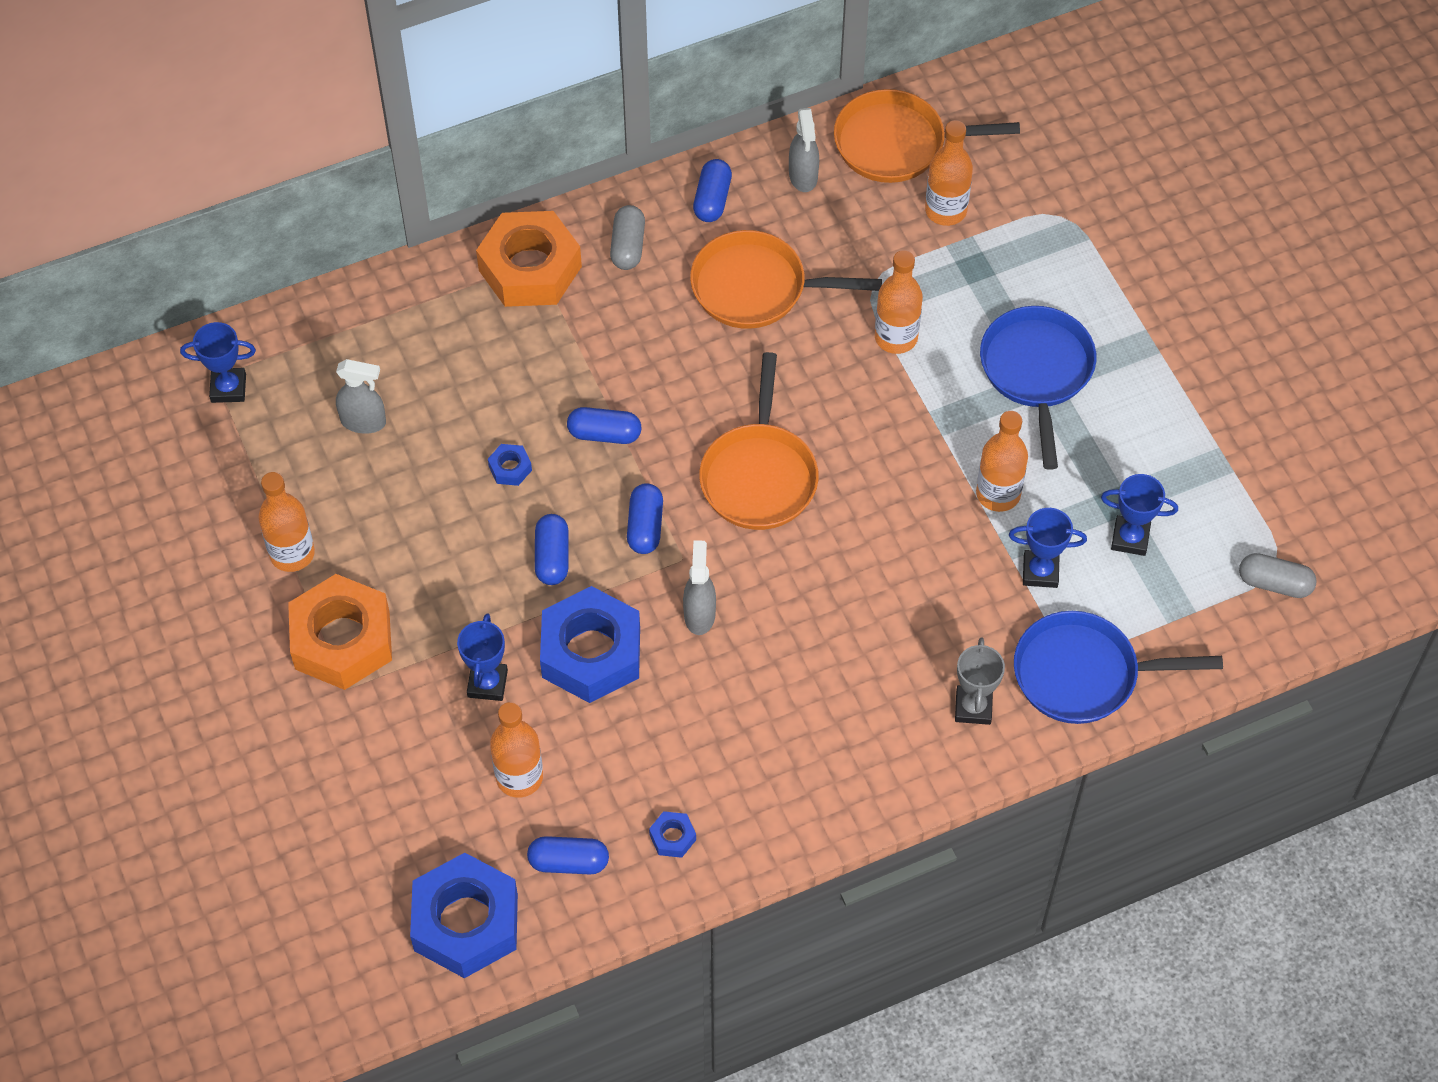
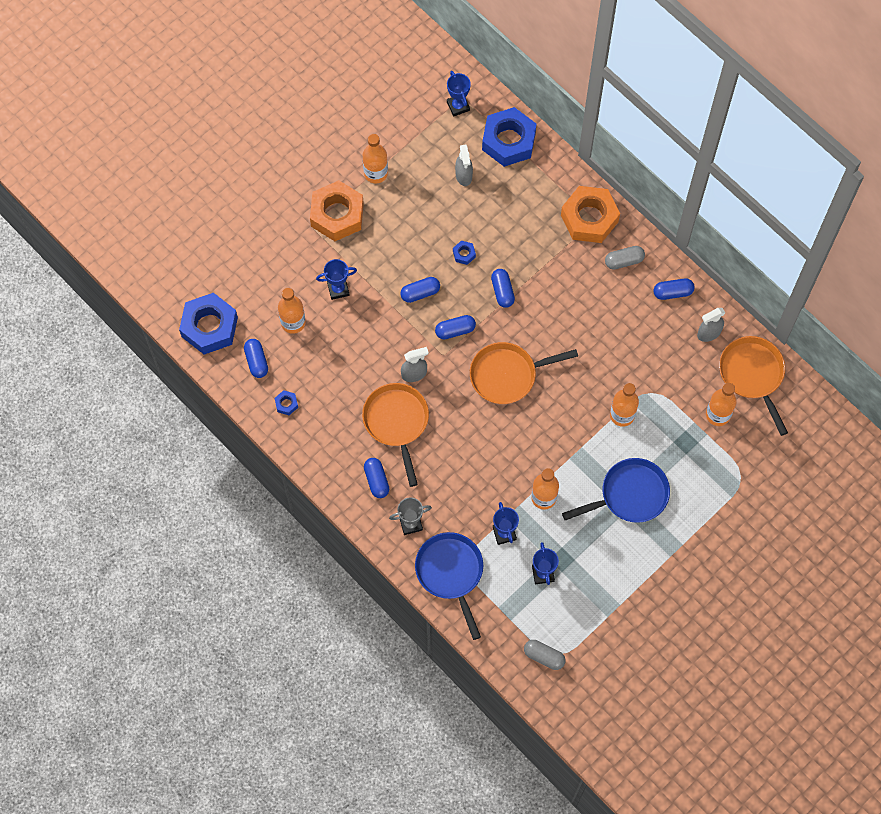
camera: 70 degrees right, 10 degrees up
blue nut [540,586,640,703] -> blue nut moved to [482,107,536,167]
orange pan [690,230,882,329] -> orange pan moved to [362,383,429,487]
grey capsule [1239,553,1317,598] -> grey capsule turned 60 degrees counterclockwise [524,640,565,670]
none -> blue capsule [364,458,389,498]

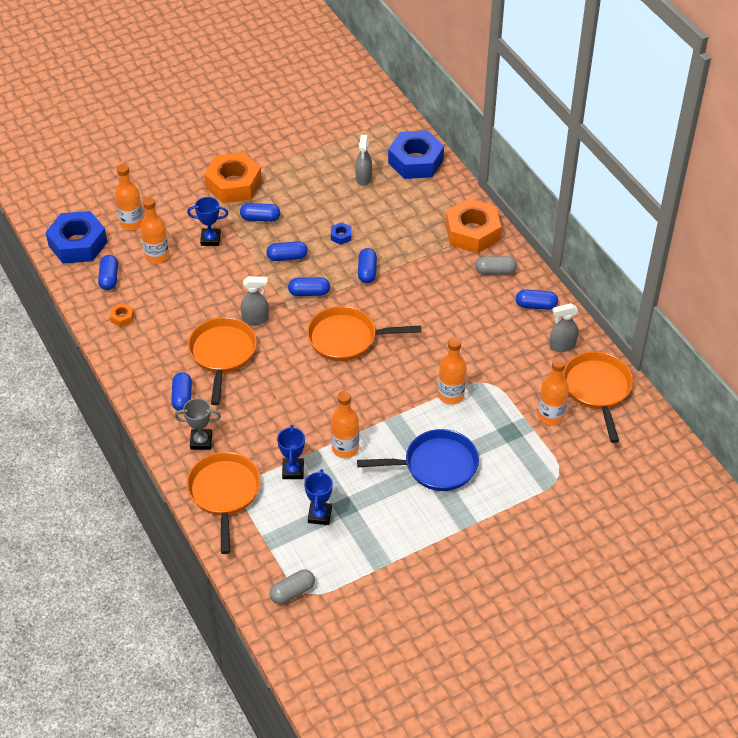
camera: 15 degrees right, 20 degrees down
blue nut [275,390,298,415] -> orange nut [110,303,134,327]
orange bottle [363,134,388,183] -> orange bottle moved to [115,164,143,230]
blue pan [415,532,483,640] -> orange pan [186,452,261,554]
blue trophy [447,71,471,117] -> none
grey capsule [524,640,565,670] -> grey capsule turned 75 degrees counterclockwise [269,570,315,604]
none -> blue capsule [240,203,280,222]

